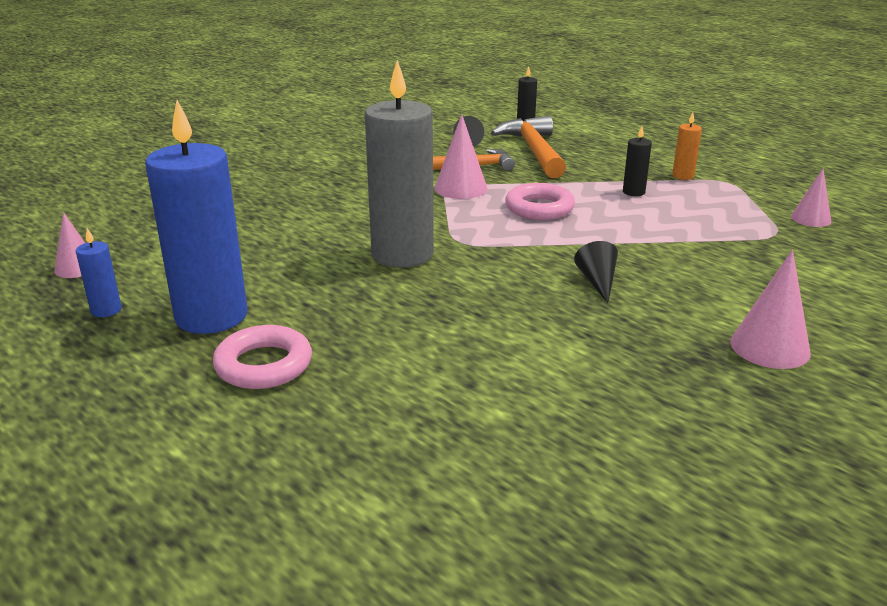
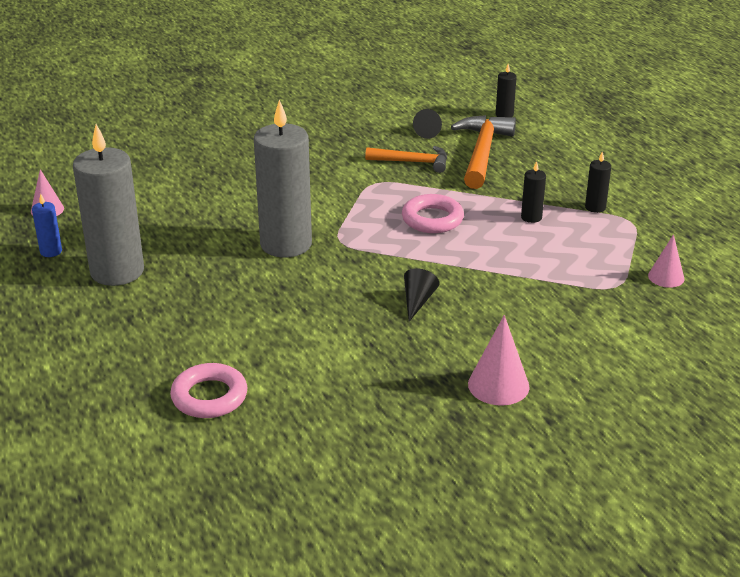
camera: 20 degrees right, 5 degrees up
blue candle [145,100,247,334] -> grey candle [73,124,144,286]
pink ring [213,325,312,389] -> pink ring moved to [170,363,247,418]
pink cone [434,114,488,199] -> none
orange candle [672,112,702,180] -> black candle [585,151,611,213]

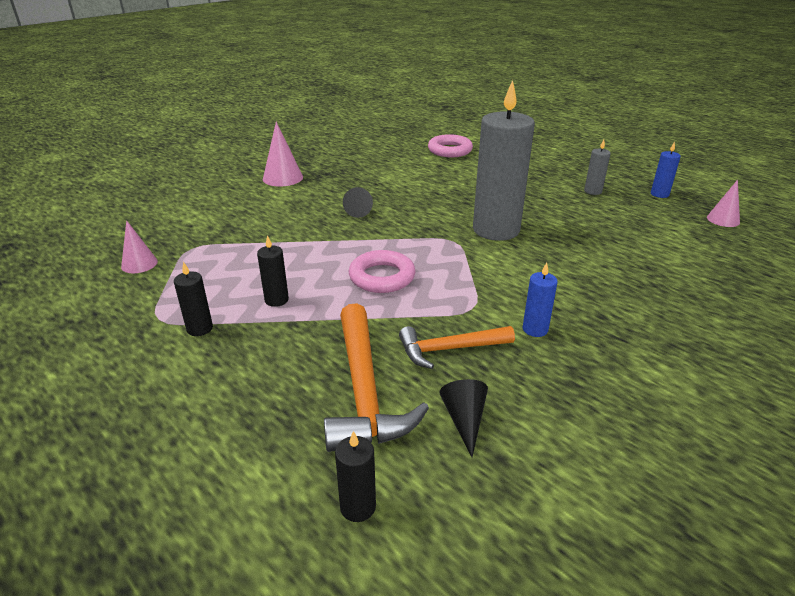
camera: 160 degrees right, 0 degrees up
grey candle [73,124,144,286] -> grey candle [584,140,611,195], size x0.42
none -> blue candle [522,263,558,337]

